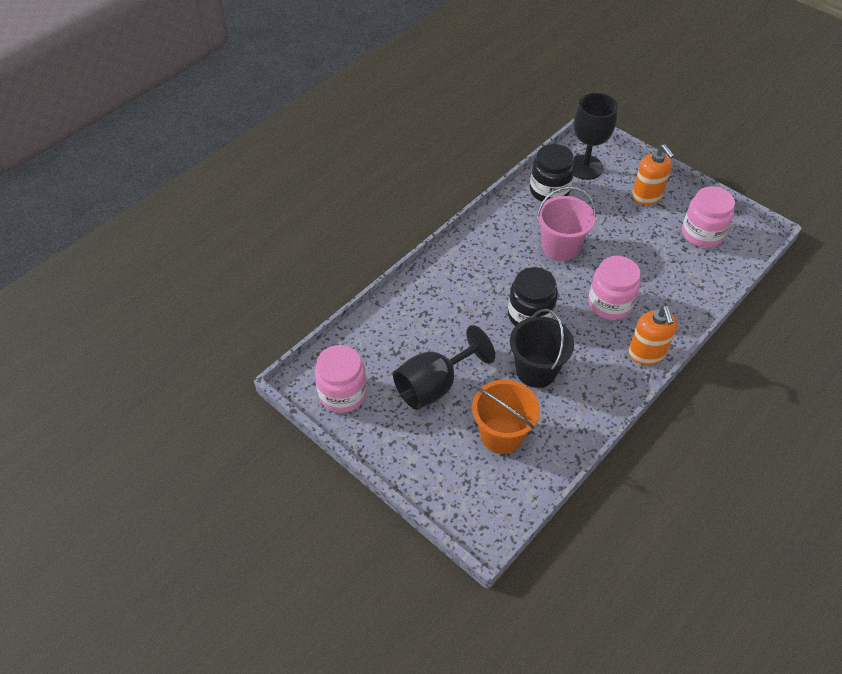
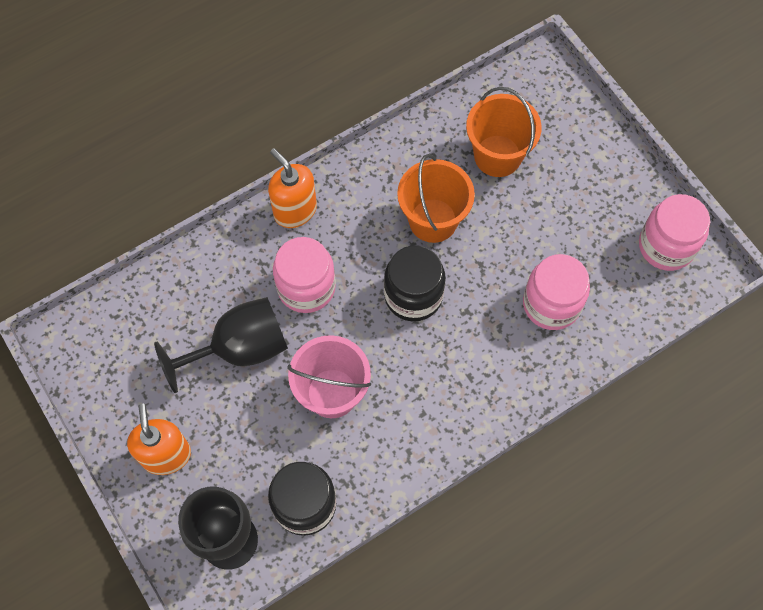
camera: 165 degrees left, 15 degrees up
black goblet [393,325,495,410] -> black goblet moved to [154,297,288,393]
black bucket [510,309,574,388] -> orange bucket [397,154,475,243]
orange soap dispenser [629,306,677,365] -> orange soap dispenser turned 45 degrees counterclockwise [268,148,317,228]
pink jar [682,186,735,248] -> pink jar moved to [523,254,590,330]

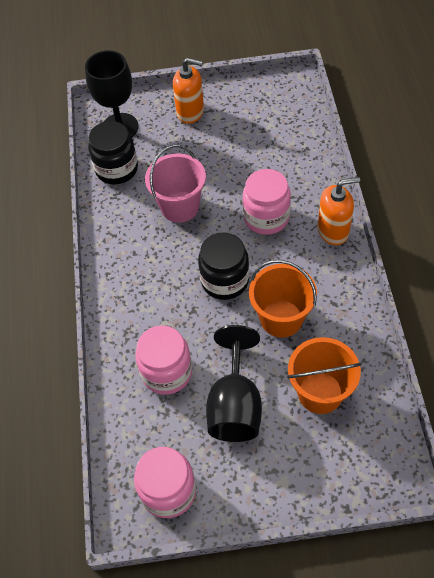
camera: 120 degrees right, 10 degrees down
black goblet [154,297,288,393] -> black goblet moved to [206,325,262,442]

